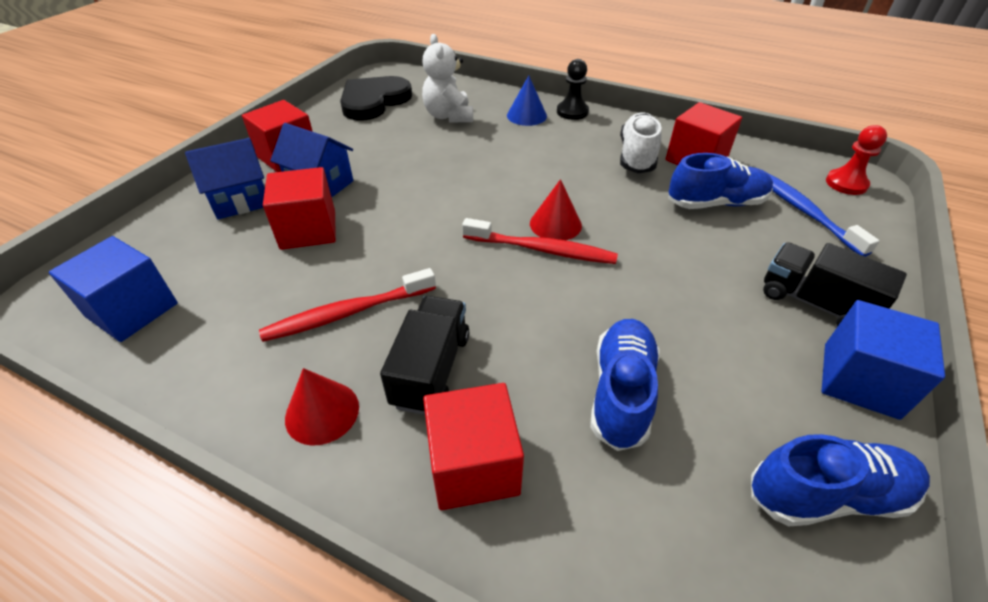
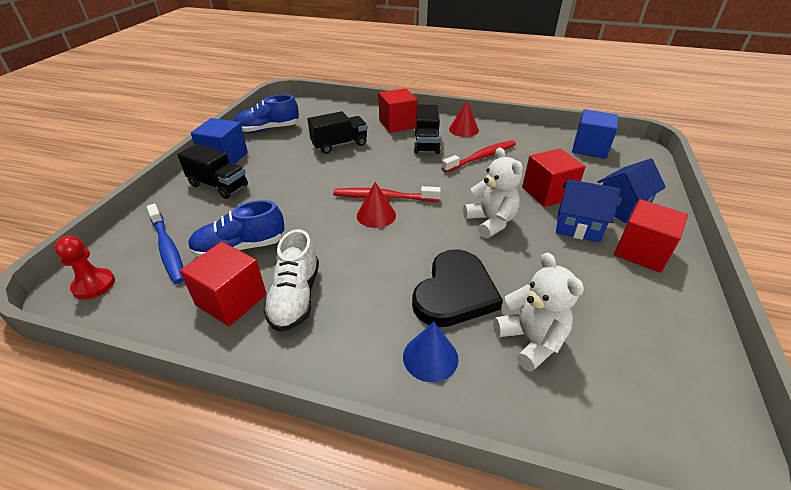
camera: 170 degrees right, 5 degrees down
black heart [340,76,412,121] -> black heart moved to [412,249,503,327]
black pawn [557,59,589,120] -> none
blue shoe [590,319,660,451] -> black truck [307,111,368,154]
none -> white teddy bear [463,147,523,238]

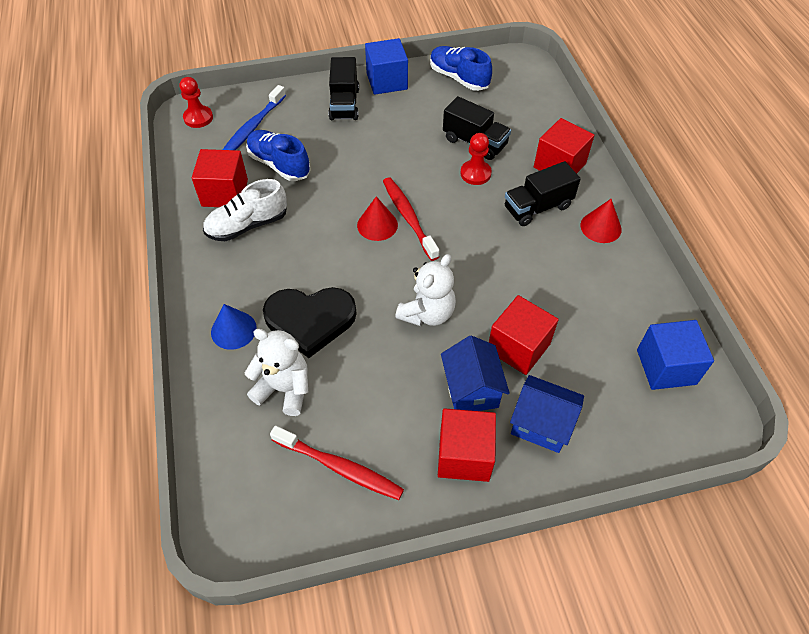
camera: 60 degrees right, 15 degrees up
red toothbrush [441,140,516,173] -> red toothbrush moved to [270,426,404,500]
white teddy bear [493,252,584,372] -> white teddy bear turned 105 degrees counterclockwise [245,329,308,416]
none -> red pawn [460,133,492,185]

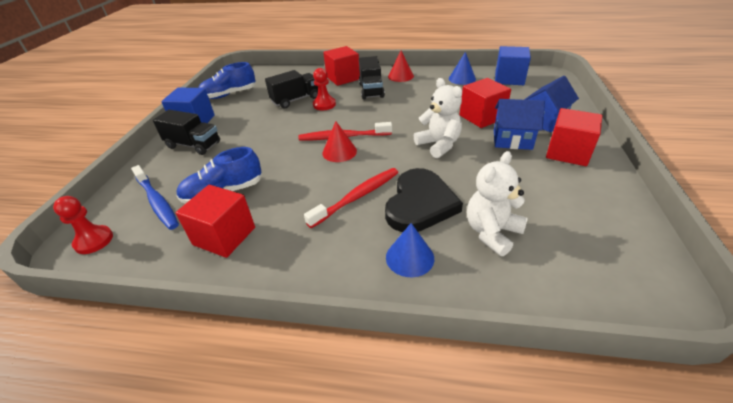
camera: 65 degrees left, 15 degrees down
white shoe [203,179,287,241] -> none
red toothbrush [270,426,404,500] -> red toothbrush moved to [304,168,398,228]
none -> blue cone [449,52,476,85]

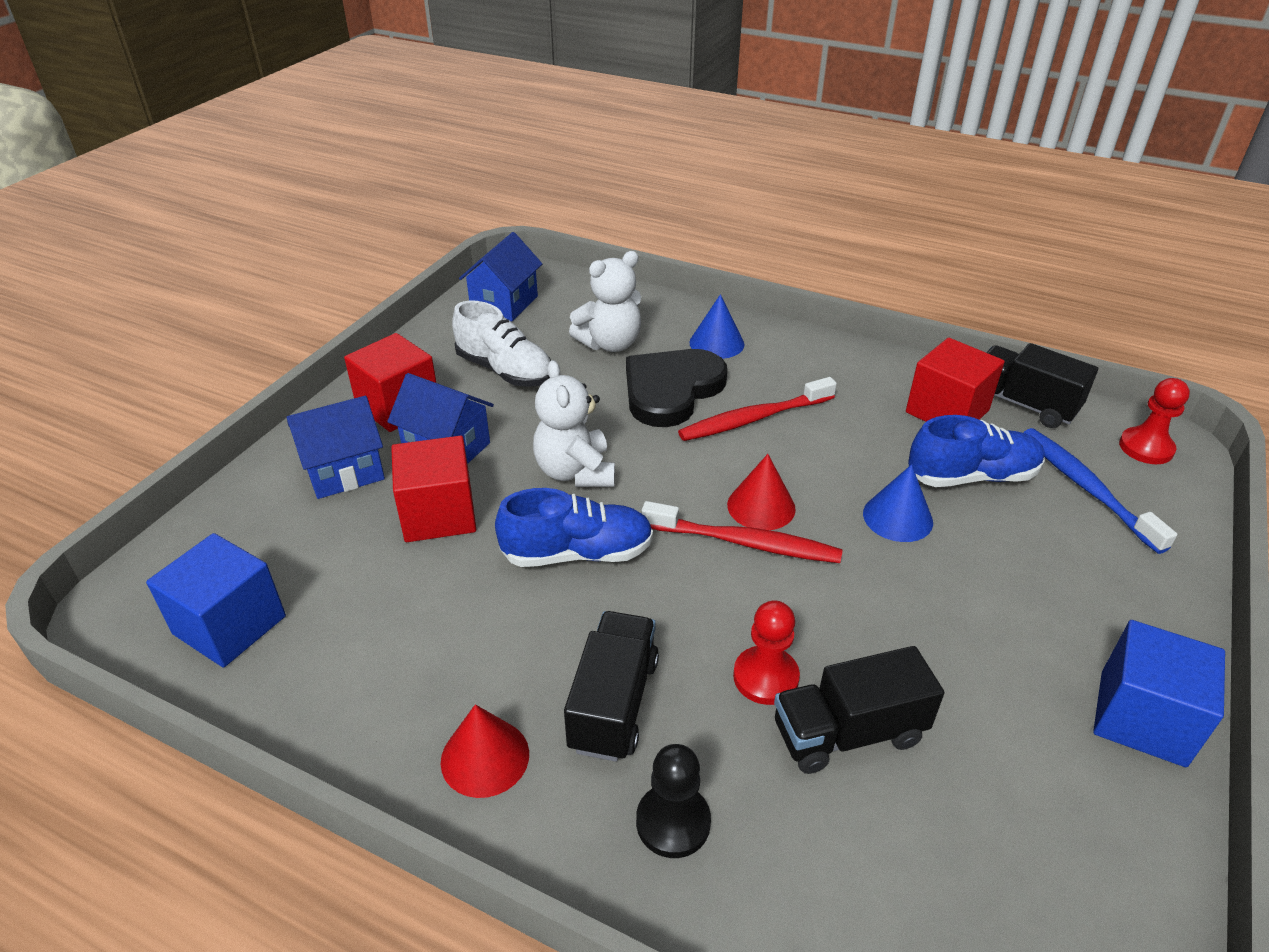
camera: 165 degrees left, 0 degrees up
black truck [153,110,220,155] -> black truck moved to [986,343,1098,428]
blue shoe [198,62,256,99] -> blue shoe moved to [495,488,653,567]
red cube [323,46,360,86] -> black pawn [636,744,711,858]
blue cone [449,52,476,85] -> blue cone moved to [863,464,933,542]
none -> white shoe [452,300,551,387]
none -> blue house [459,232,542,321]

